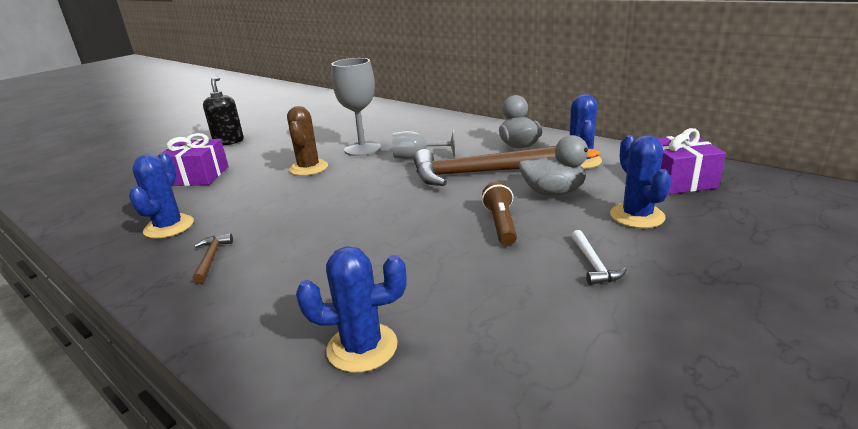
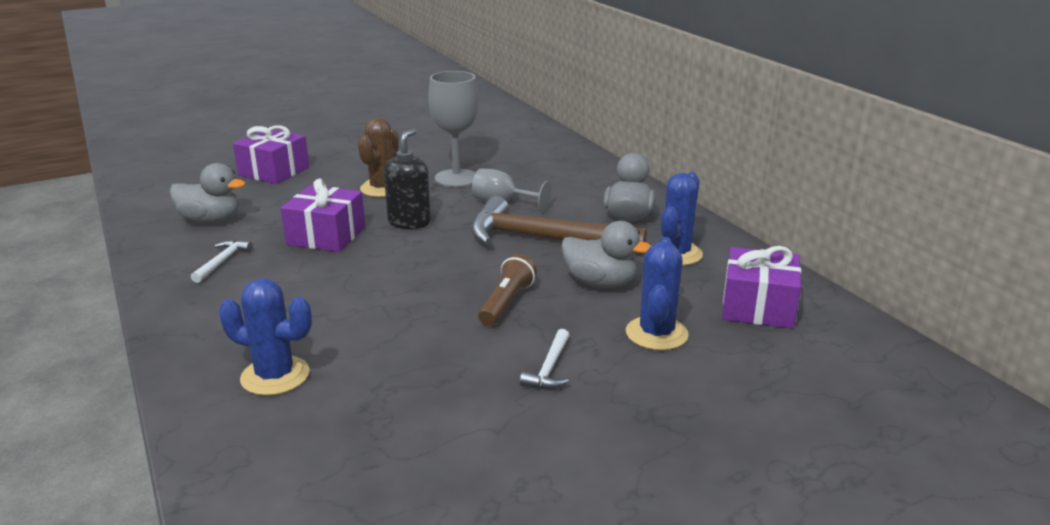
camera: 20 degrees right, 0 degrees up
blue cactus [129,153,194,239] -> grey duck [169,163,245,224]
brown hammer [192,233,233,284] -> white hammer [191,240,253,283]
black soap dispenser [203,77,244,145] -> black soap dispenser moved to [384,129,431,229]
none -> purple gift [281,179,365,252]

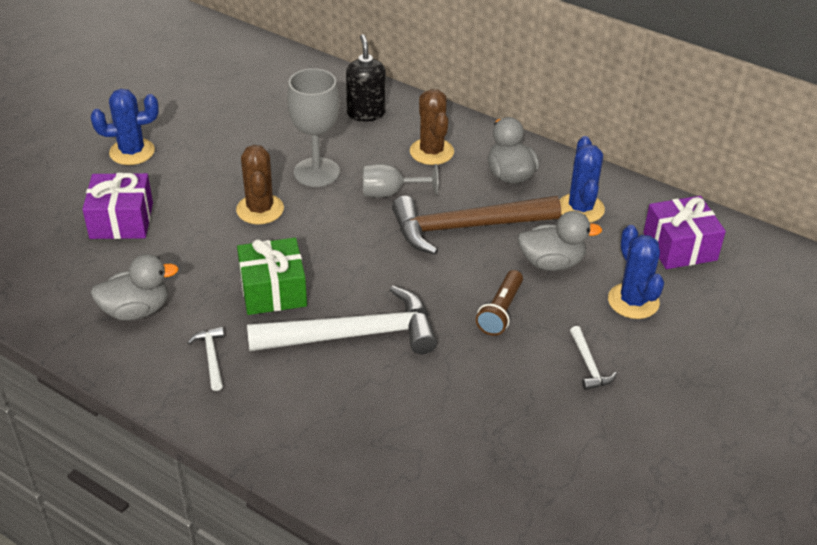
camera: 30 degrees left, 15 degrees up
blue cactus [219,278,312,396] -> blue cactus moved to [91,89,159,165]
purple gift [281,179,365,252] -> green gift [237,238,307,315]
black soap dispenser [384,129,431,229] -> black soap dispenser moved to [346,34,386,122]
brown flashlight [478,254,537,326] -> brown flashlight turned 150 degrees counterclockwise [476,270,523,336]
none -> white hammer [247,286,437,354]
none -> brown cactus [410,89,454,165]

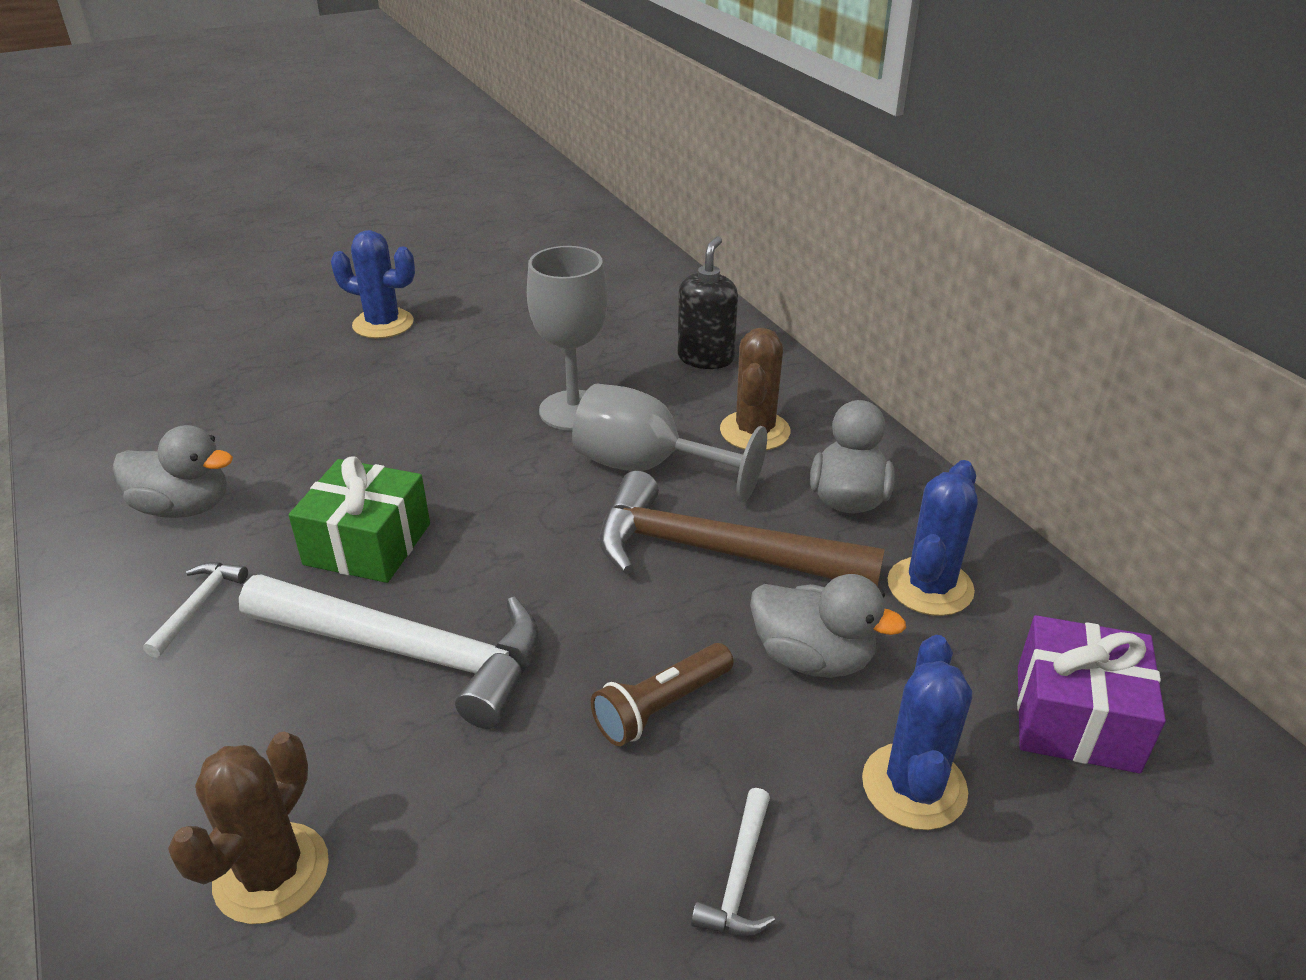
camera: 30 degrees right, 5 degrees down
purple gift [82,173,153,239] -> none
brown cactus [236,145,284,224] -> brown cactus moved to [168,732,329,924]
grey goblet [363,164,438,198] -> grey goblet [572,384,767,503], size x1.51

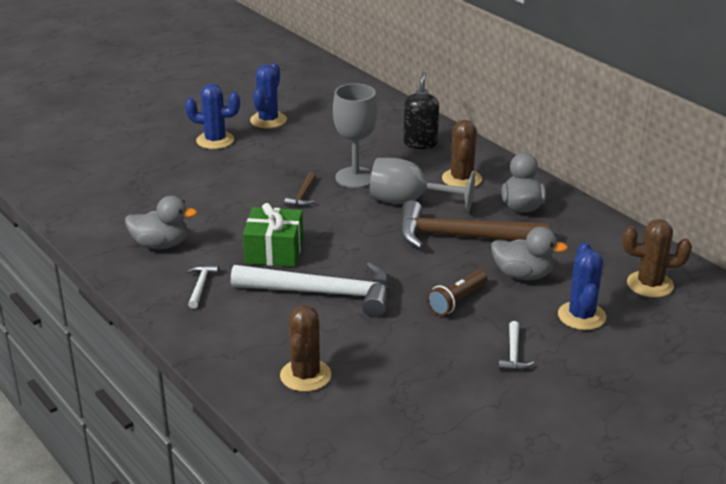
camera: 10 degrees left, 5 degrees down
blue cactus [887,460,977,616] -> blue cactus moved to [250,63,287,129]
purple gift [1017,615,1166,773] -> brown cactus [622,219,692,298]
none -> brown hammer [284,172,316,207]

